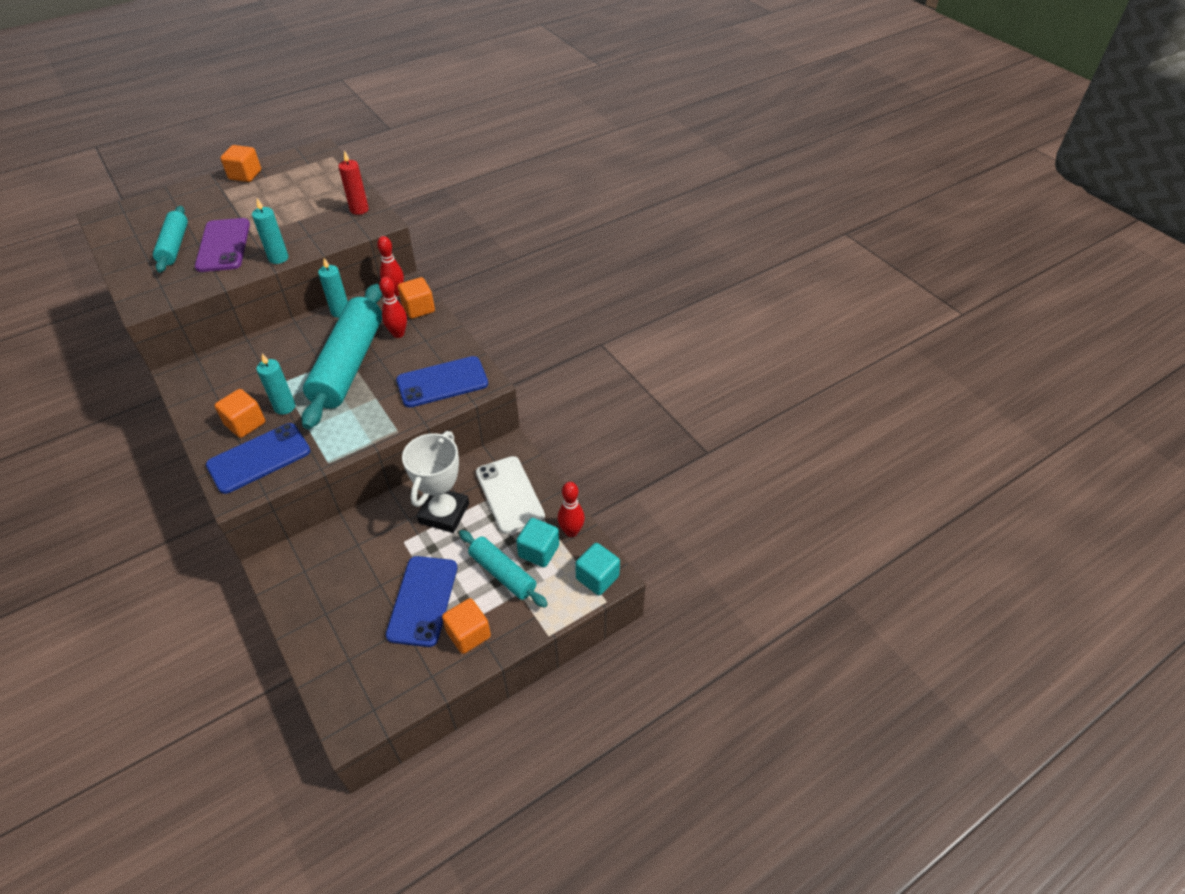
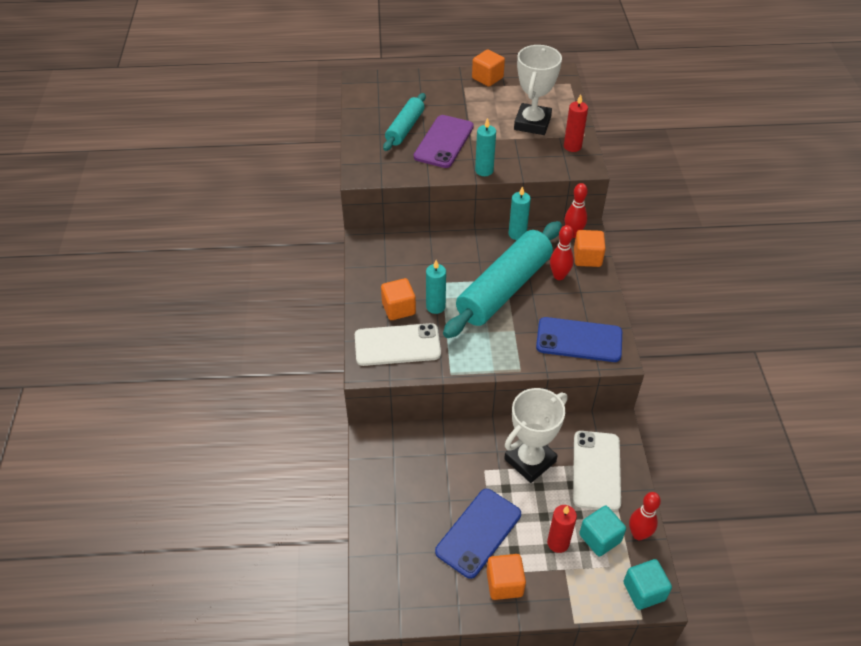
camera: 30 degrees right, 0 degrees up
blue phone [206,423,310,494] -> white phone [355,323,441,366]
turquoise rolling pin [459,530,548,608] -> red candle [547,505,577,553]
none -> white trophy [514,45,562,135]

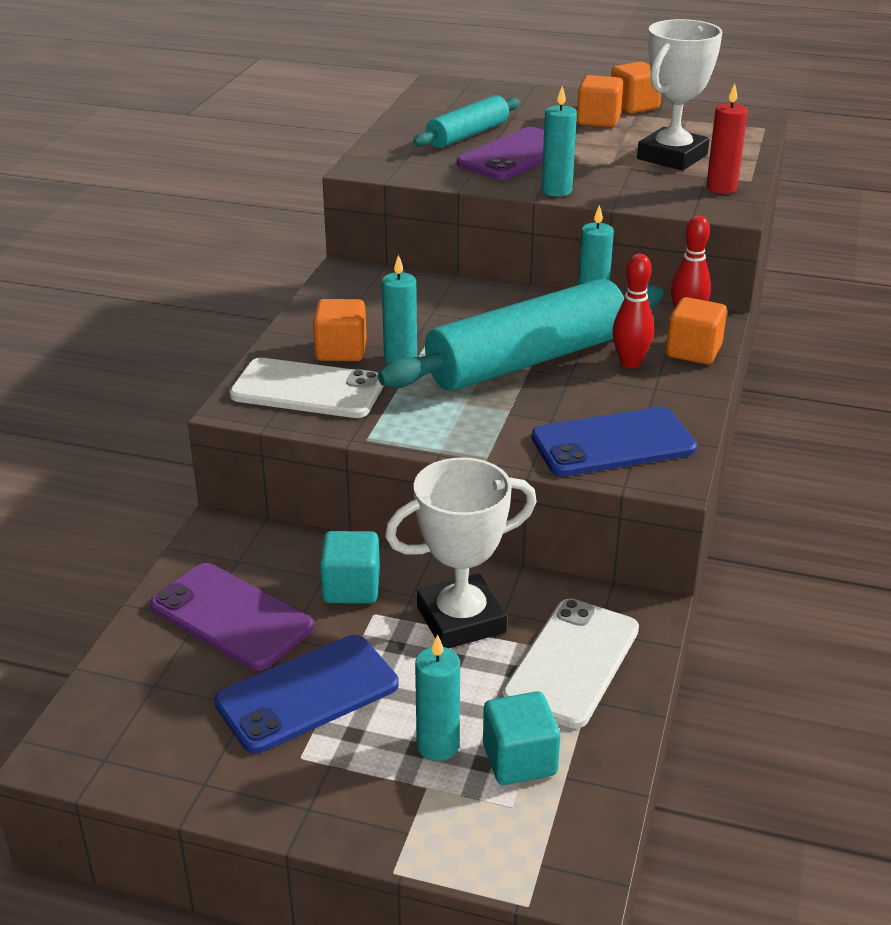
camera: 20 degrees right, 15 degrees down
orange cube [487,554,526,600] -> orange cube moved to [577,75,623,127]
blue phone [536,317,622,362] -> blue phone turned 45 degrees counterclockwise [532,407,697,476]
red candle [547,505,577,553] -> turquoise candle [415,634,460,761]
turquoise cube [623,559,672,610] -> turquoise cube moved to [320,531,380,604]
red bowling pin [629,492,661,540] -> none
none -> purple phone [150,563,314,670]

